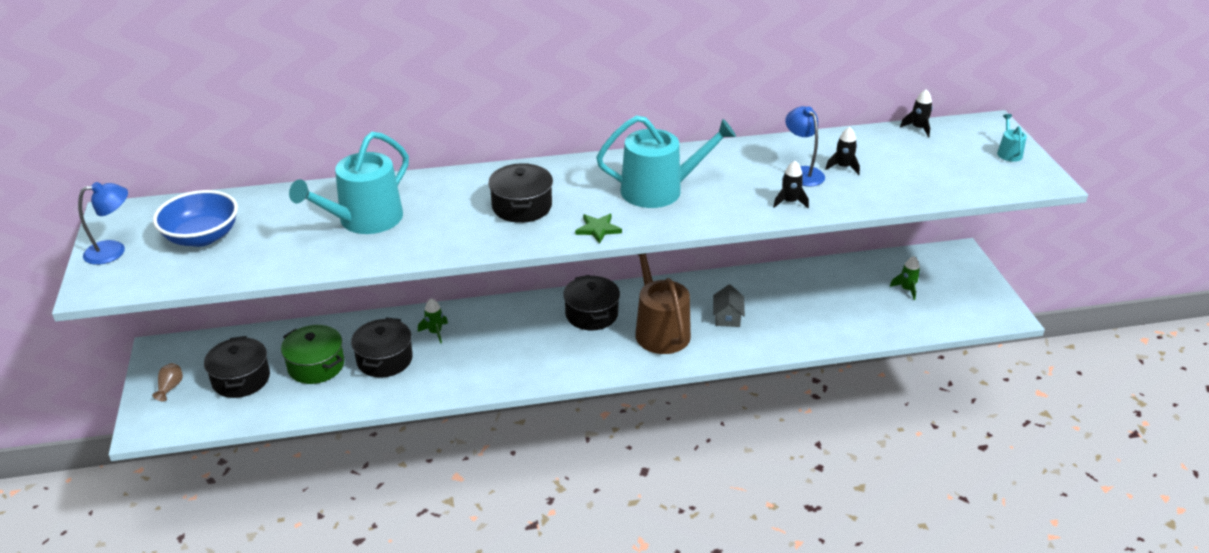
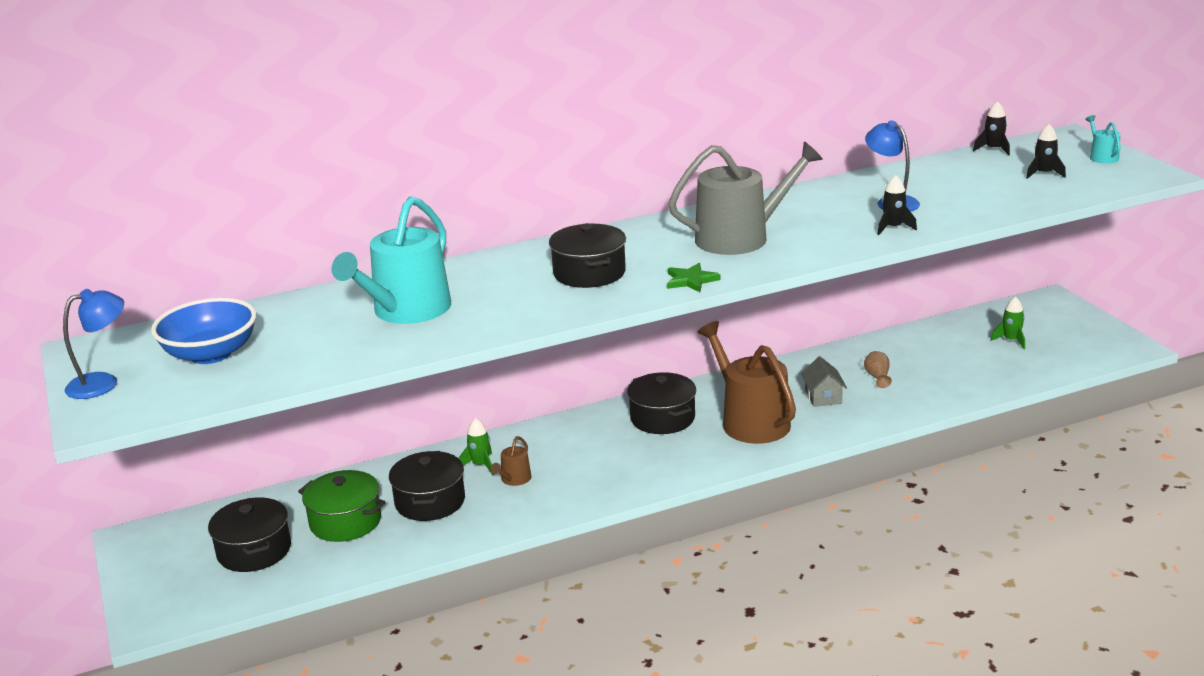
camera: 10 degrees left, 10 degrees down
brown vase [152,363,183,401] -> brown vase moved to [864,351,892,388]
turquoise watering can [596,115,736,208] -> grey watering can [668,141,823,255]
black rocket [825,127,860,175] -> black rocket moved to [1026,124,1066,179]
none -> brown watering can [490,436,532,486]

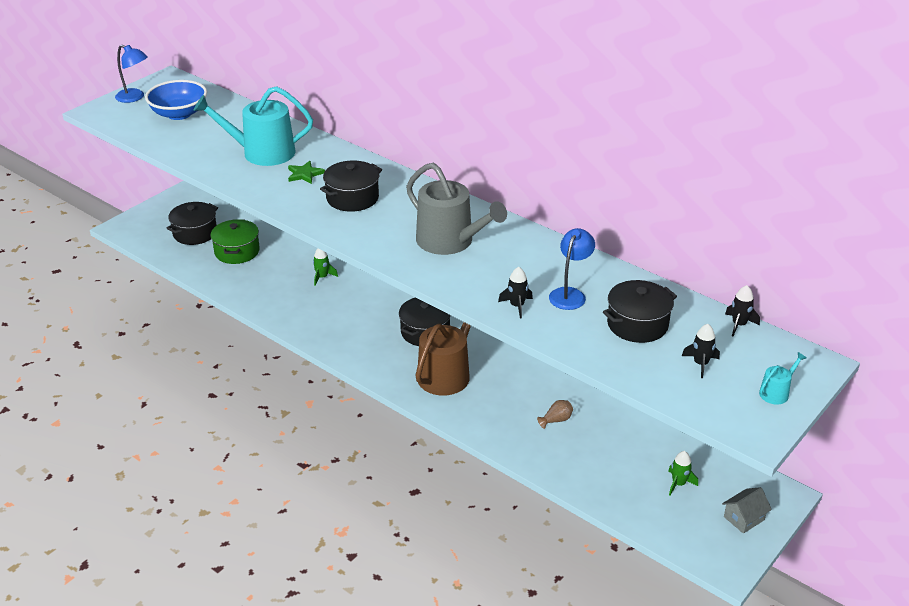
camera: 60 degrees right, 10 degrees up
black pot [389,451,465,521] -> black pot moved to [603,280,677,343]
brown watering can [490,436,532,486] -> none
green star [667,263,721,292] -> green star moved to [288,161,325,184]
grey house [801,356,847,407] -> grey house moved to [722,487,772,534]

